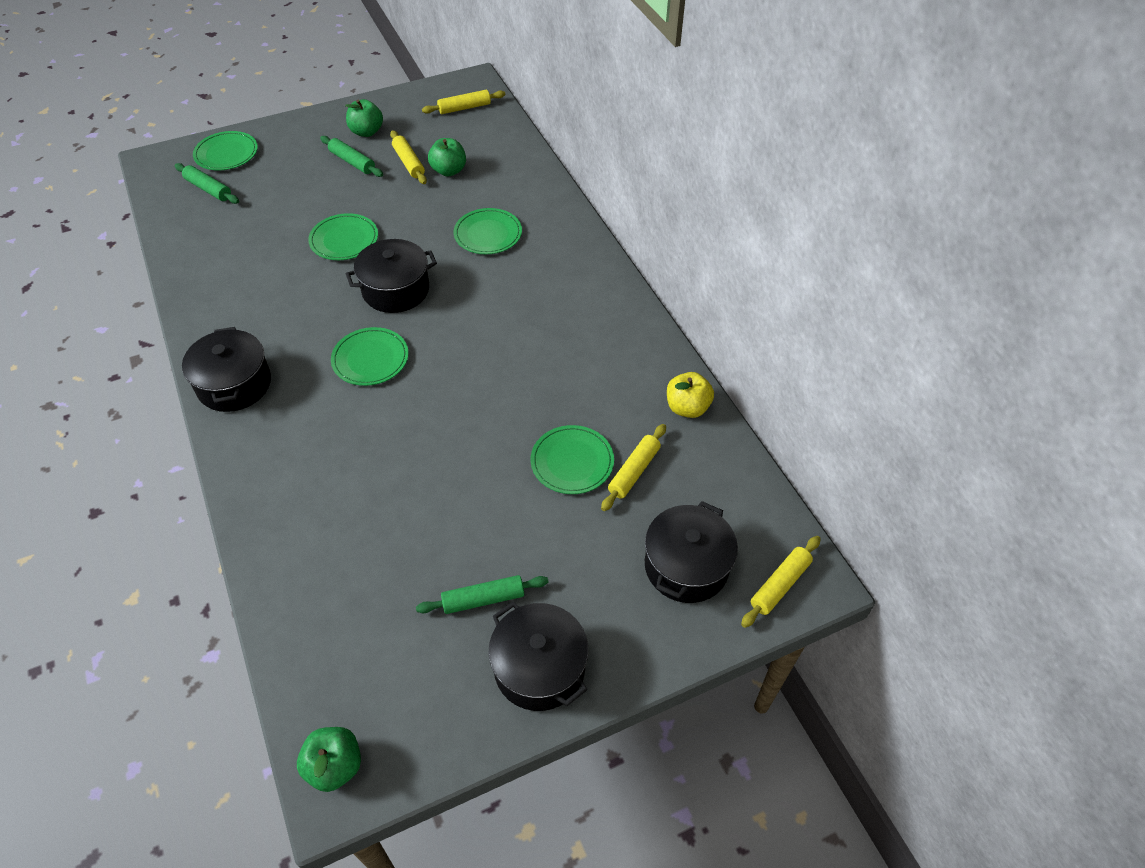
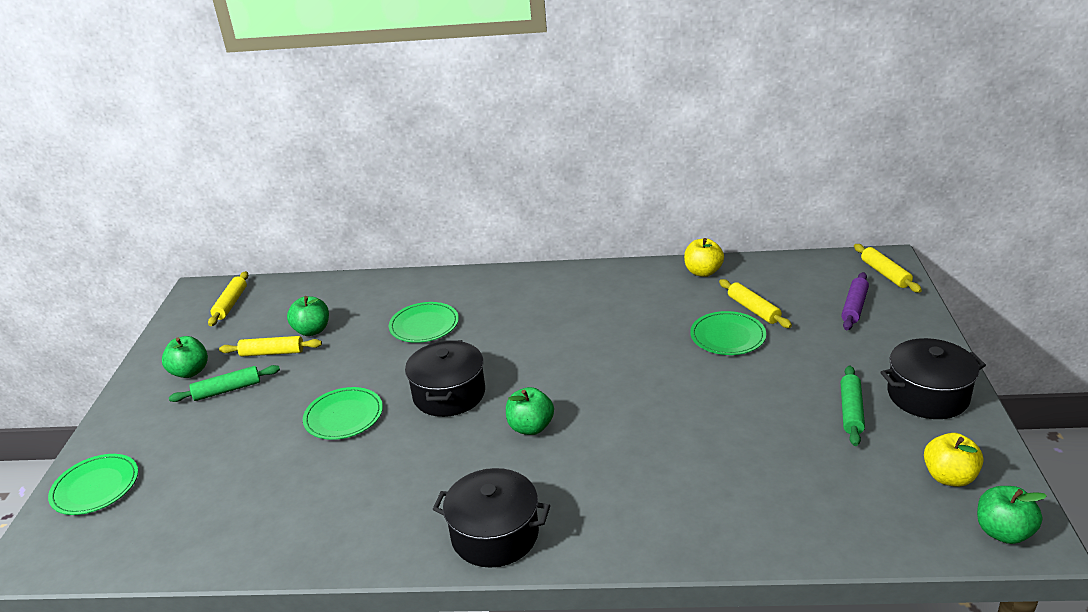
camera: 60 degrees left, 20 degrees down
green rolling pin [175,163,239,204] -> none
green plate [331,327,408,386] -> green apple [506,387,554,435]
black pot [645,501,738,603] -> purple rolling pin [841,272,869,330]
none -> yellow apple [924,433,984,487]

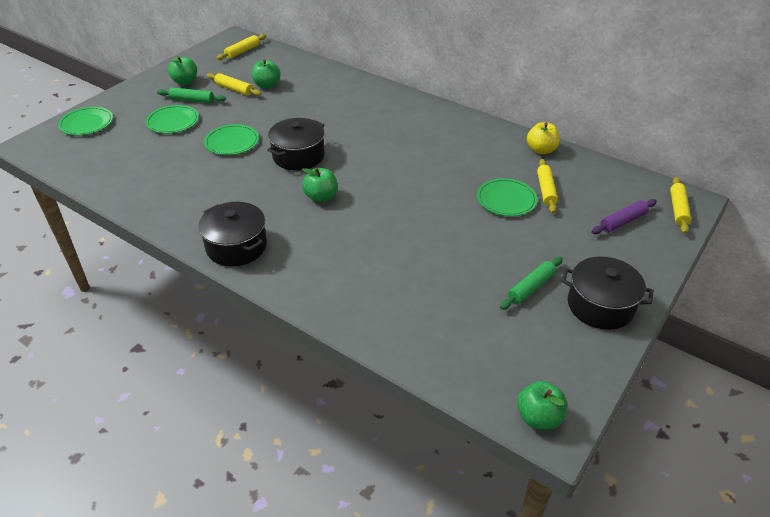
camera: 30 degrees right, 10 degrees up
green plate [389,302,459,343] -> green plate moved to [145,105,199,134]
yellow apple [924,433,984,487] -> none

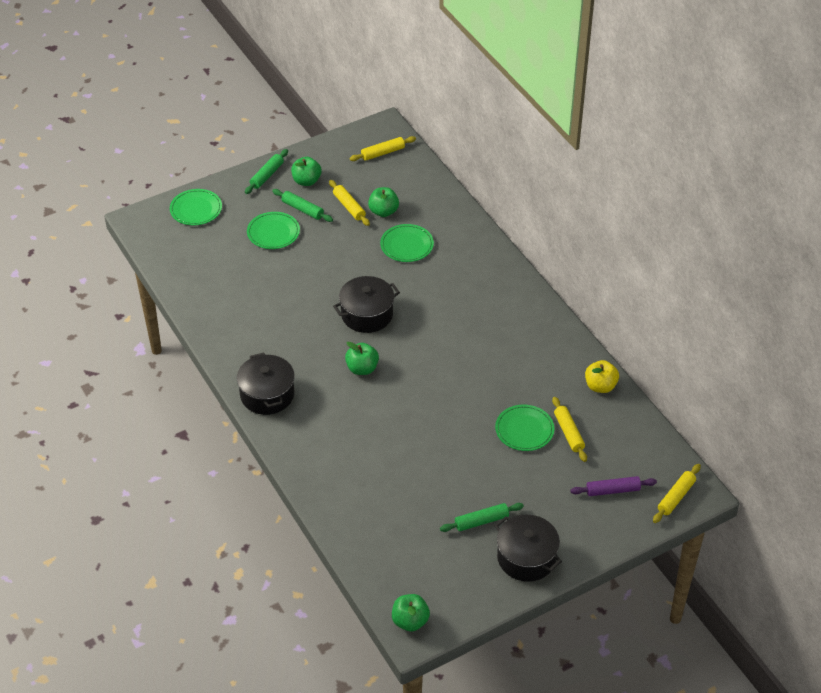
camera: 25 degrees right, 5 degrees up
green plate [204,124,259,155] -> green plate moved to [380,224,434,262]
yellow rolling pin [537,159,558,213] -> yellow rolling pin turned 45 degrees counterclockwise [552,397,587,462]
none -> green rolling pin [245,149,288,194]

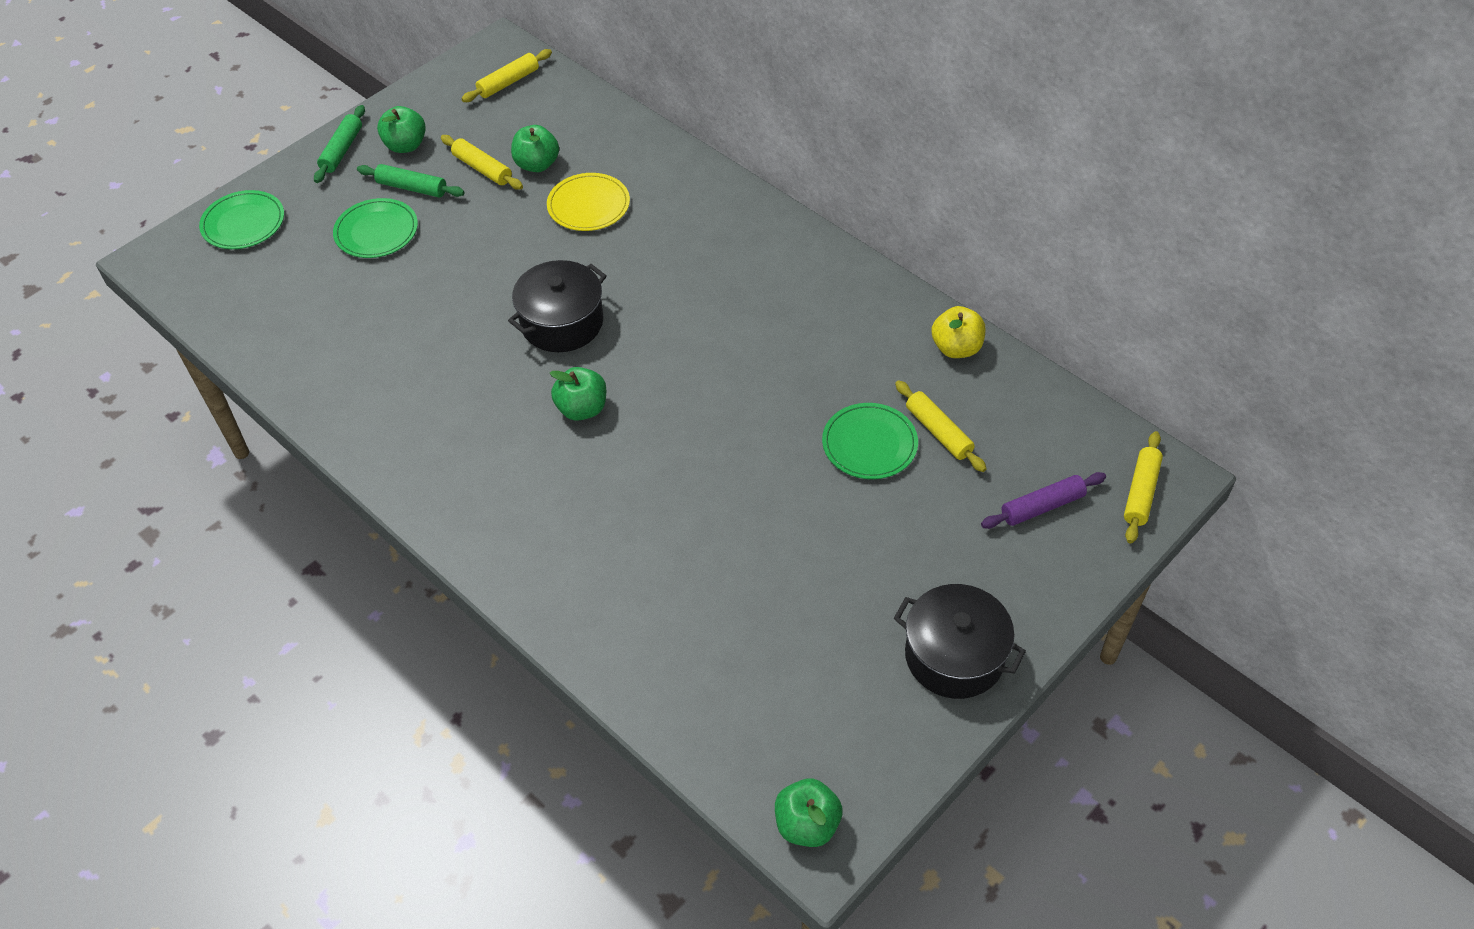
camera: 15 degrees left, 5 degrees up
black pot [237,353,295,415] -> none
green plate [380,224,434,262] -> yellow plate [547,173,630,231]
green rolling pin [440,503,524,532] -> none

